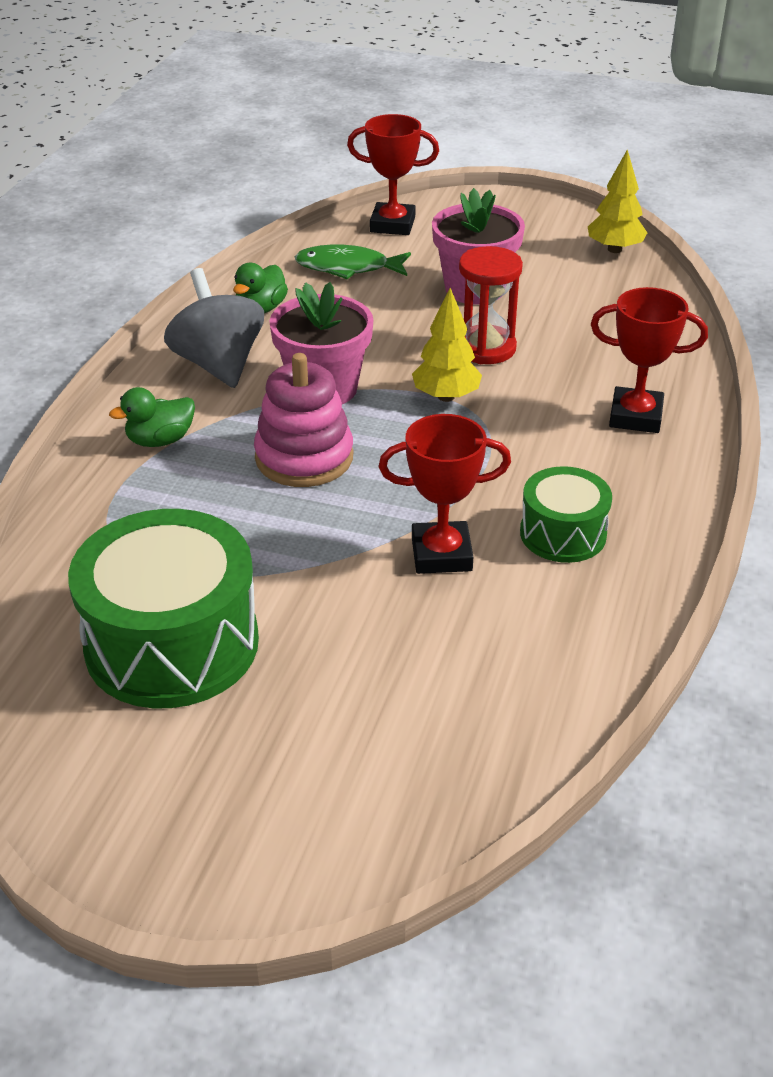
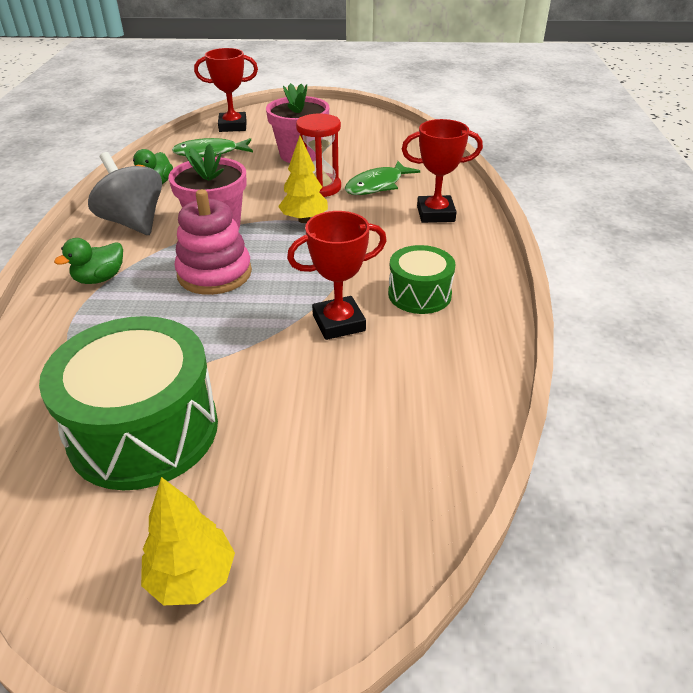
camera: 15 degrees left, 0 degrees up
yellow tree [588,149,647,253] -> yellow tree moved to [141,477,235,606]
none -> green fish [345,161,420,195]

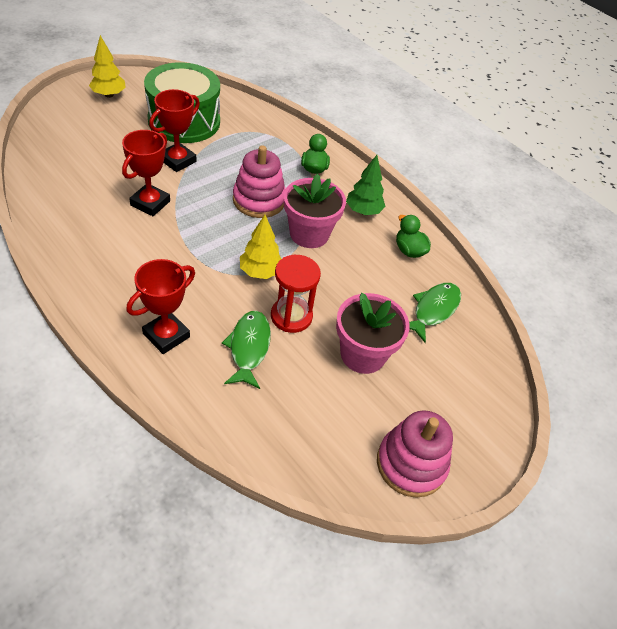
camera: 130 degrees right, 10 degrees up
grey spinning top [88,152,162,235] -> green tree [346,155,386,215]
red trophy [194,48,258,132] -> red trophy moved to [149,89,200,172]
green drum [388,245,456,314] -> none
none -> pink stacking toy [377,410,453,498]

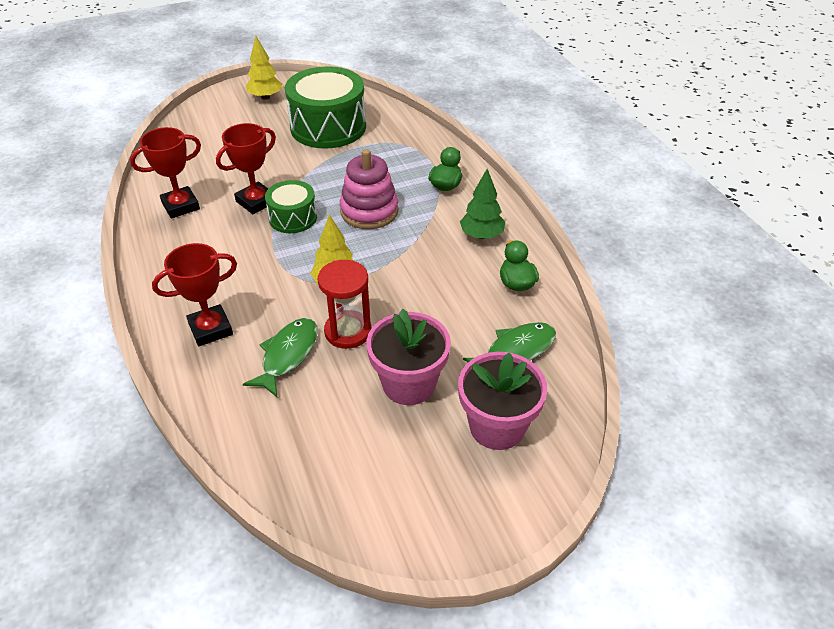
camera: 25 degrees right, 5 degrees down
red trophy [149,89,200,172] -> red trophy moved to [130,127,201,219]
pink flower pot [284,174,346,248] -> pink flower pot moved to [458,352,547,450]
pink stacking toy [377,410,453,498] -> none
none -> green drum [265,180,317,233]

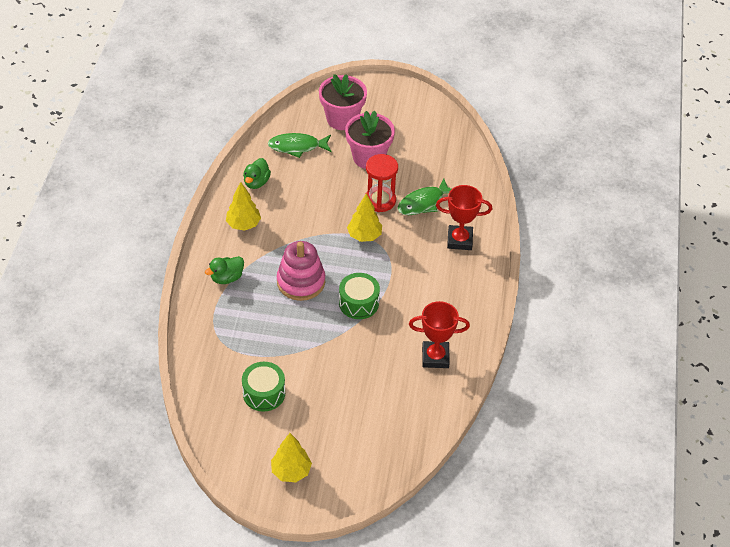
camera: 150 degrees left, 5 degrees up
red trophy [216,123,276,214] -> none
green drum [285,66,366,149] -> green drum [242,362,285,412], size x0.55
green tree [460,169,505,239] -> yellow tree [226,182,261,231]

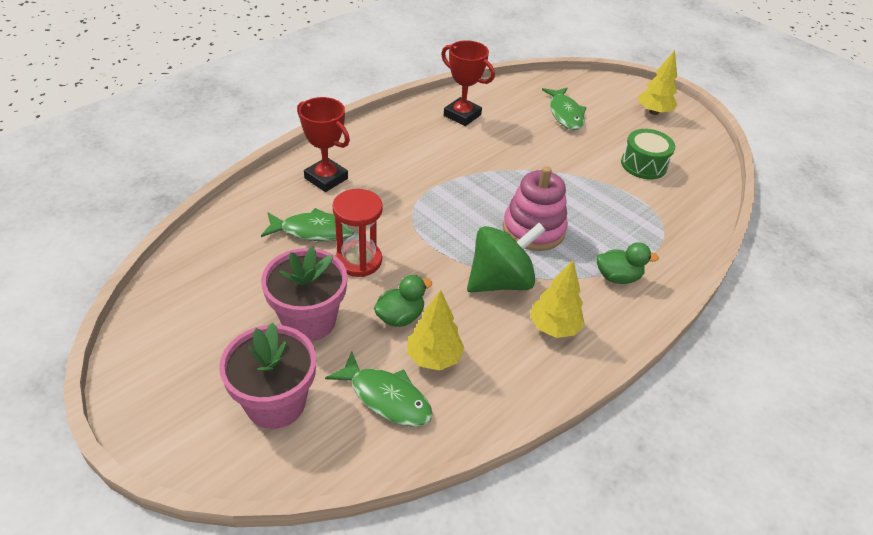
camera: 145 degrees left, 5 degrees down
green duck [243,158,271,189] -> green duck moved to [374,275,432,327]
green drum [339,273,380,319] -> none
yellow tree [347,193,382,242] -> yellow tree moved to [407,290,464,370]
none -> green spinning top [467,223,546,292]
none -> green fish [542,88,587,130]

